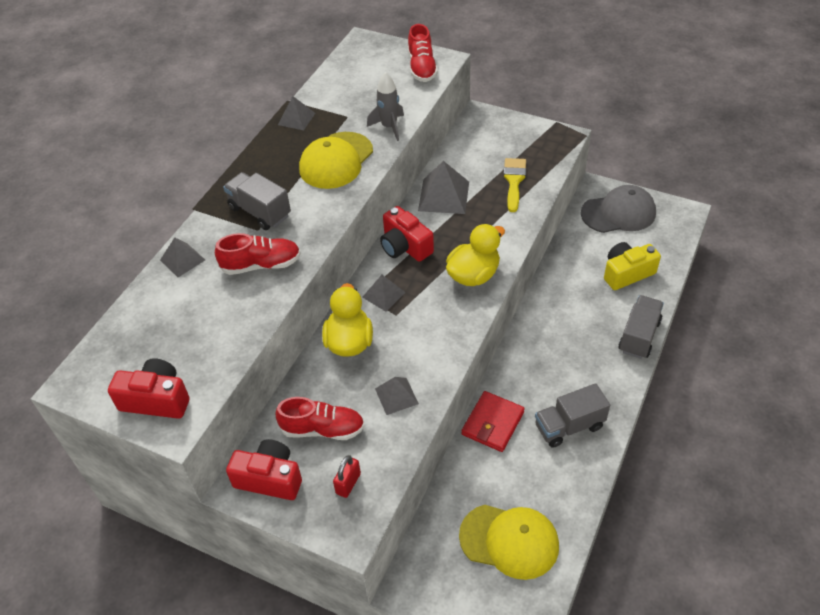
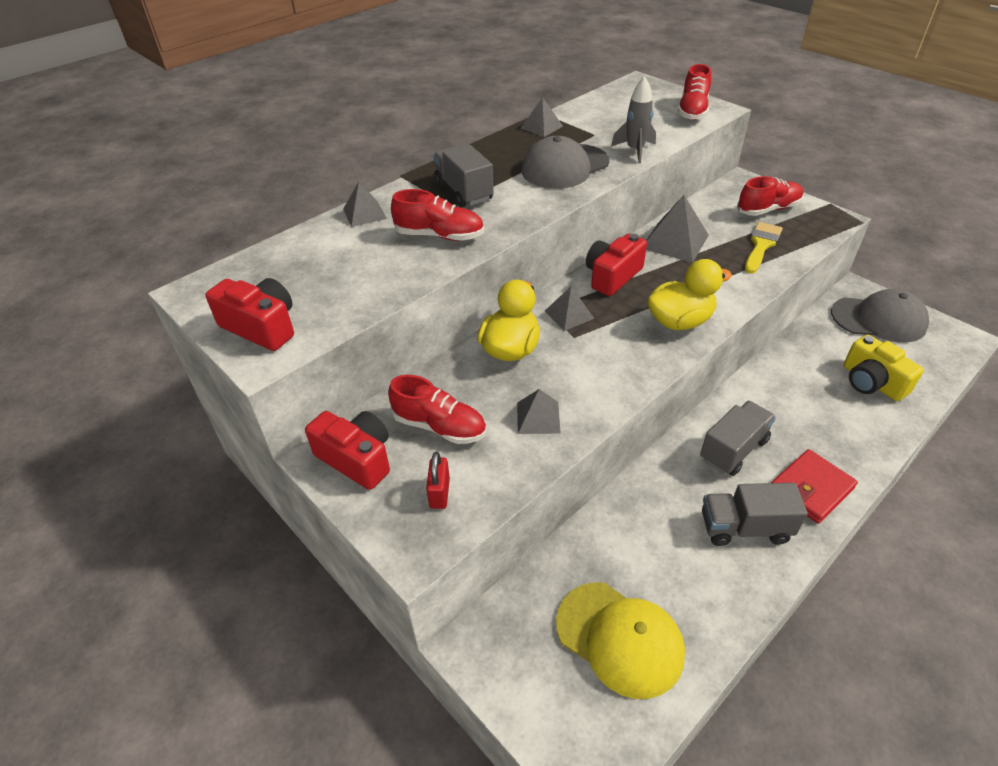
camera: 20 degrees right, 5 degrees down
yellow cap [299,132,373,189] -> grey cap [521,136,609,189]
red padlock [333,455,361,498] -> red padlock turned 45 degrees counterclockwise [426,452,450,509]
red camera [380,206,434,262] -> red camera turned 60 degrees clockwise [586,234,647,296]
red wallet [461,391,525,452] -> red wallet moved to [771,449,858,524]
yellow camera [604,242,661,290] -> yellow camera turned 120 degrees counterclockwise [843,335,924,401]
grey truck [619,295,664,359] -> grey truck moved to [700,401,776,476]
none -> red shoe [737,176,804,216]

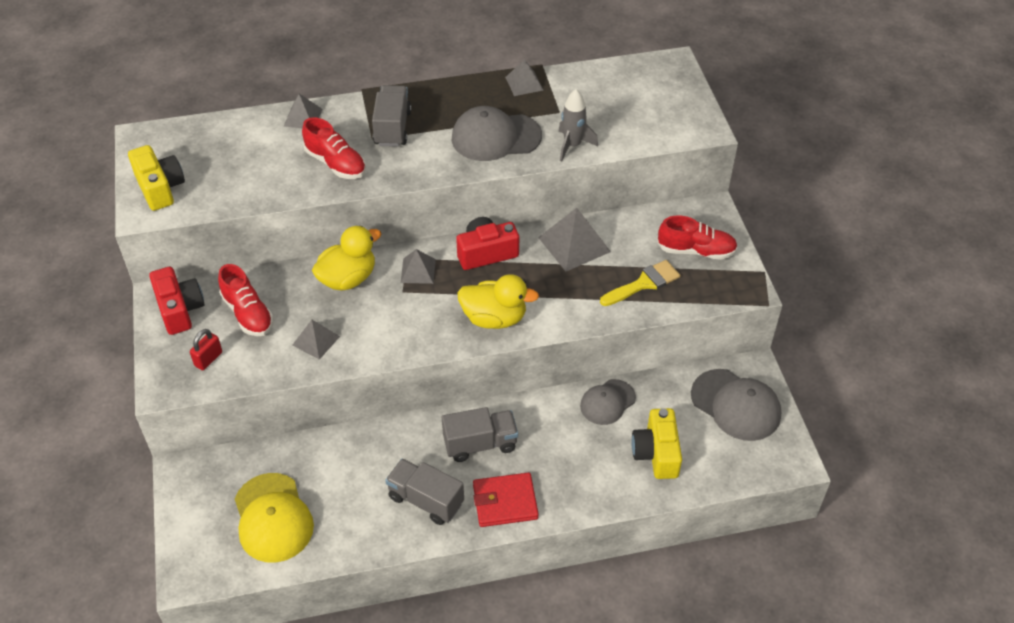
camera: 30 degrees right, 5 degrees up
red camera [205,278,294,351] -> yellow camera [128,145,185,211]
red shoe [678,64,711,120] -> none
none -> grey cap [580,379,636,425]

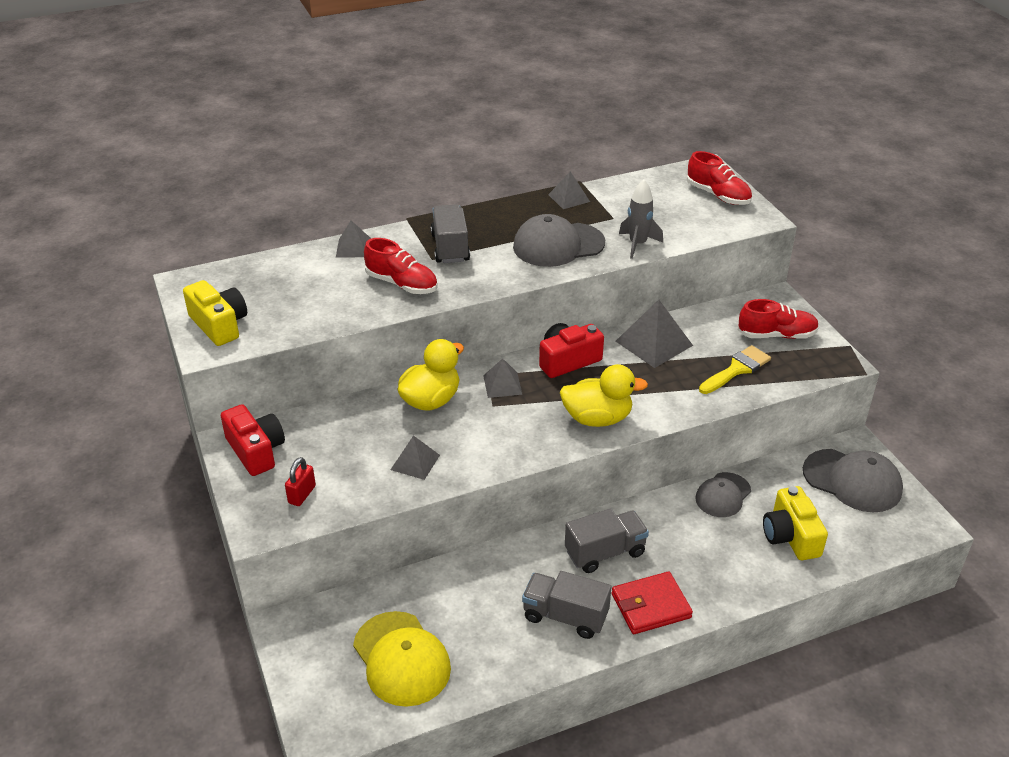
camera: 10 degrees left, 10 degrees down
red shoe [218,264,274,336] -> red shoe moved to [687,151,752,205]

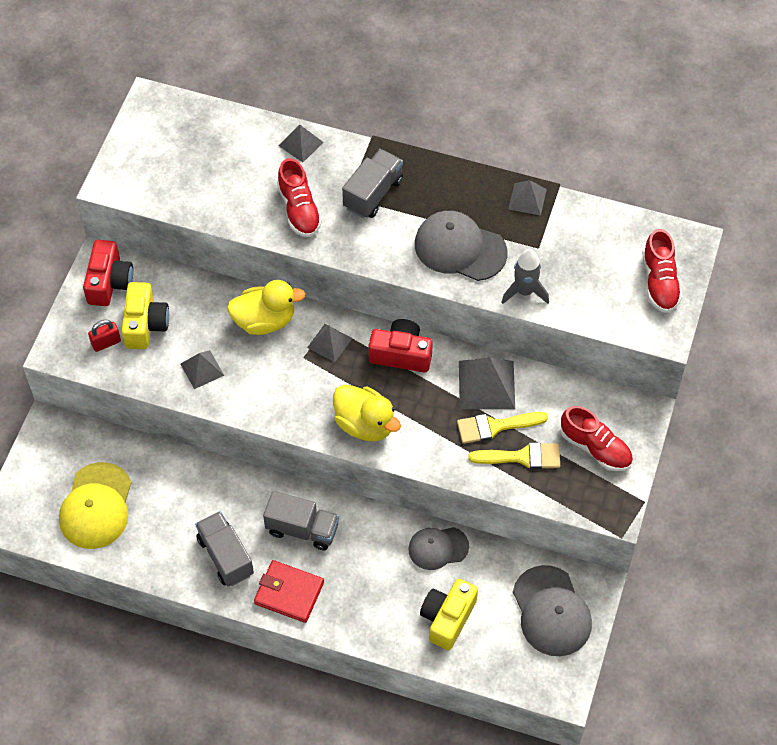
camera: 40 degrees right, 20 degrees up
yellow camera [183,280,247,346] -> yellow camera moved to [121,282,169,349]
none -> yellow brush [457,412,548,444]

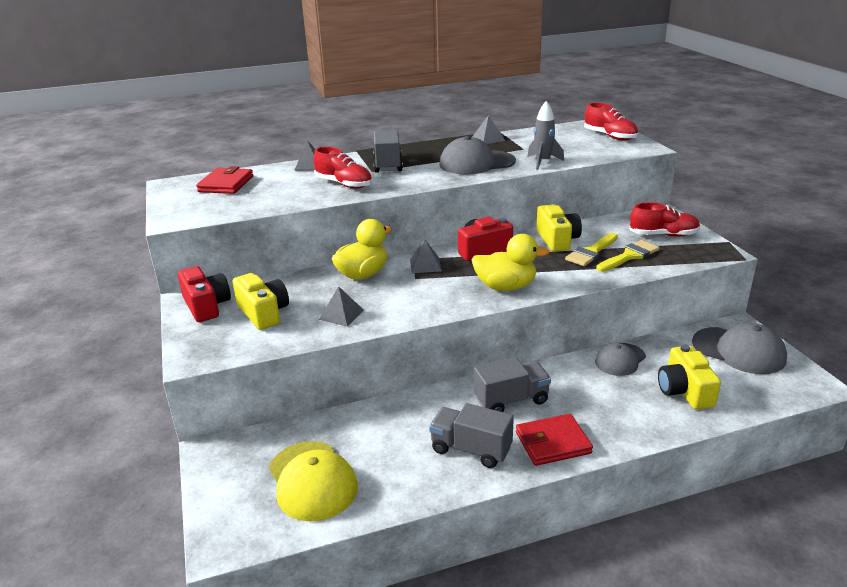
camera: 35 degrees left, 30 degrees down
red padlock [88,320,121,352] -> none
grey pyramid [459,357,515,409] -> yellow camera [536,204,582,252]
none -> red wallet [196,166,253,194]

